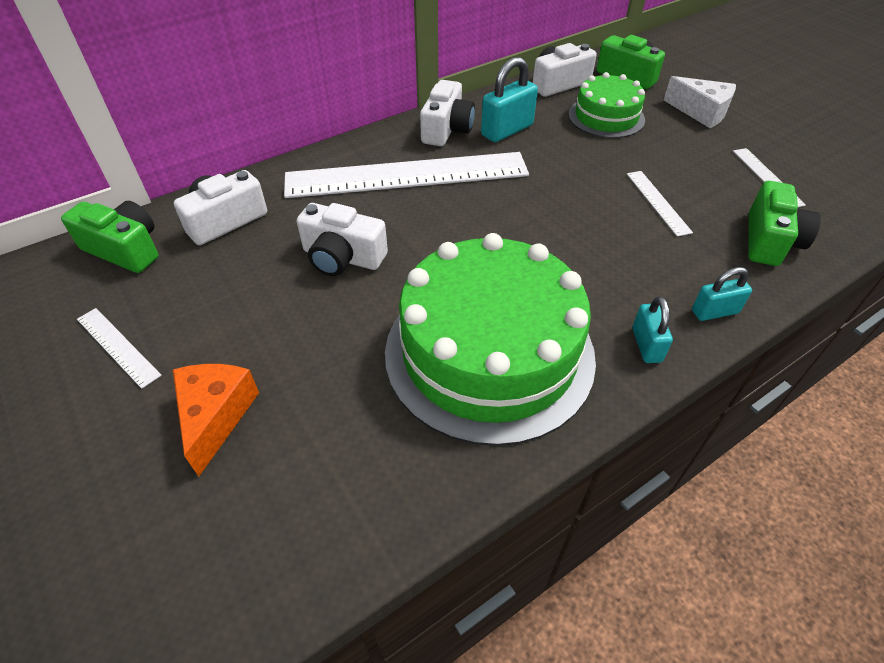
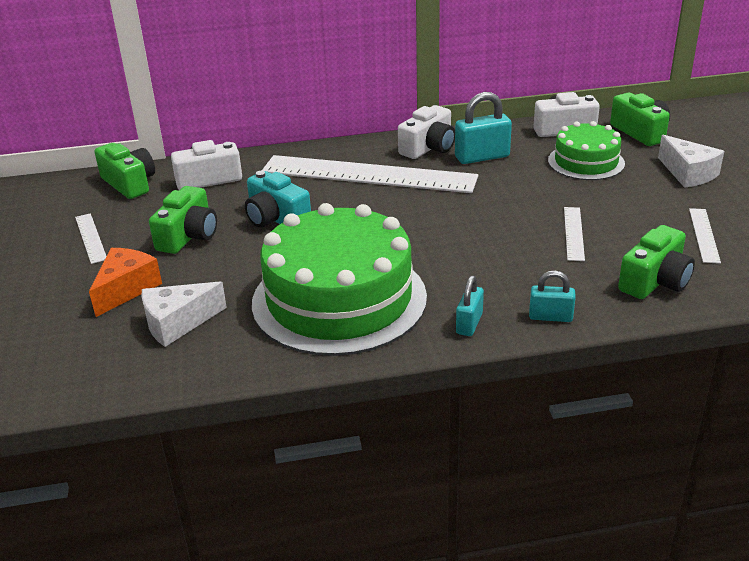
camera: 25 degrees right, 15 degrees down
white camera [296,203,388,276] -> turquoise camera [245,171,311,228]
none -> white cheese [141,281,227,347]
none -> green camera [149,186,217,254]

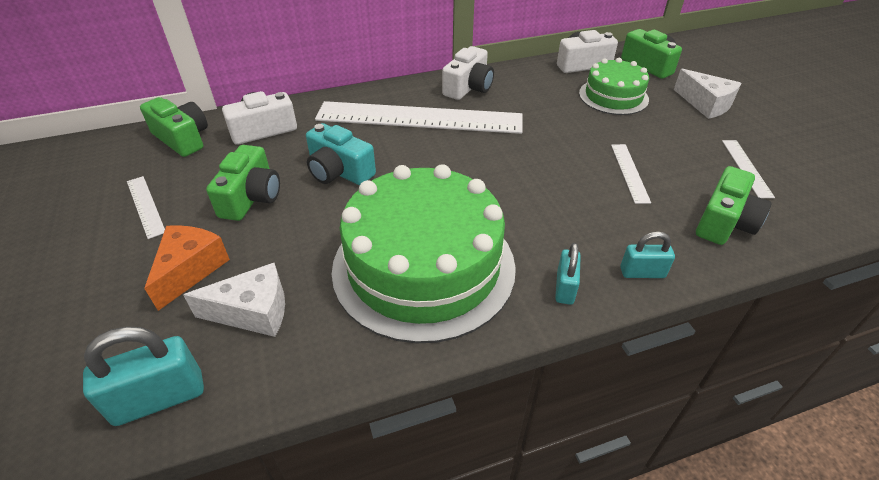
camera: 10 degrees left, 10 degrees up
white cheese [141,281,227,347] -> white cheese turned 150 degrees counterclockwise [183,263,285,337]
turquoise padlock [455,92,512,164] -> turquoise padlock moved to [83,327,204,426]

